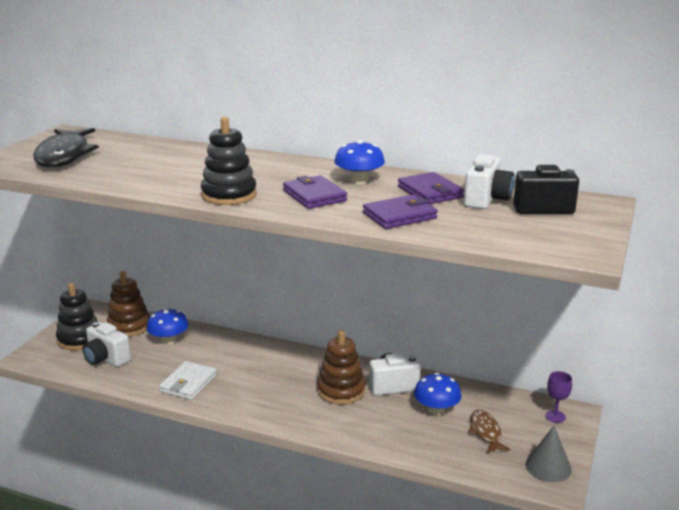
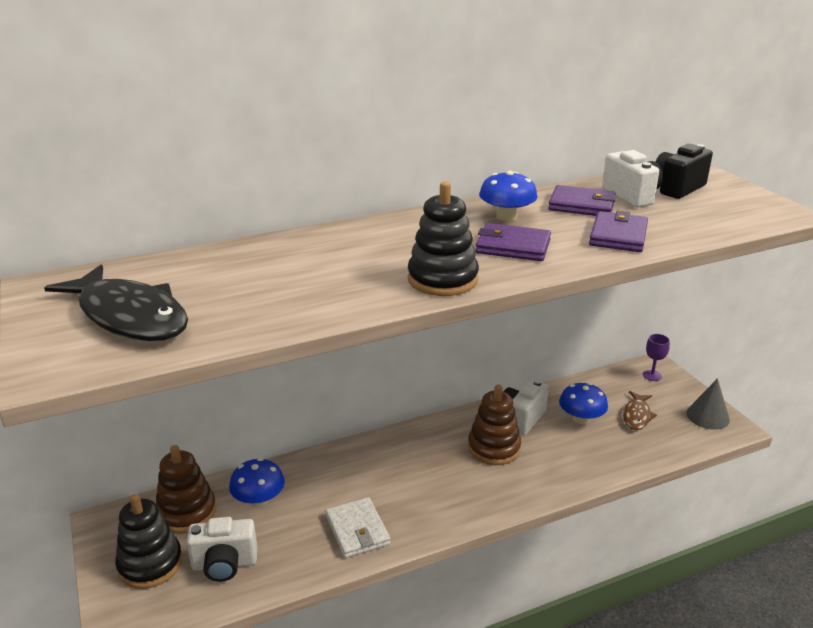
camera: 45 degrees left, 5 degrees up
brown fish [469,410,511,453] -> brown fish turned 105 degrees counterclockwise [623,391,657,430]

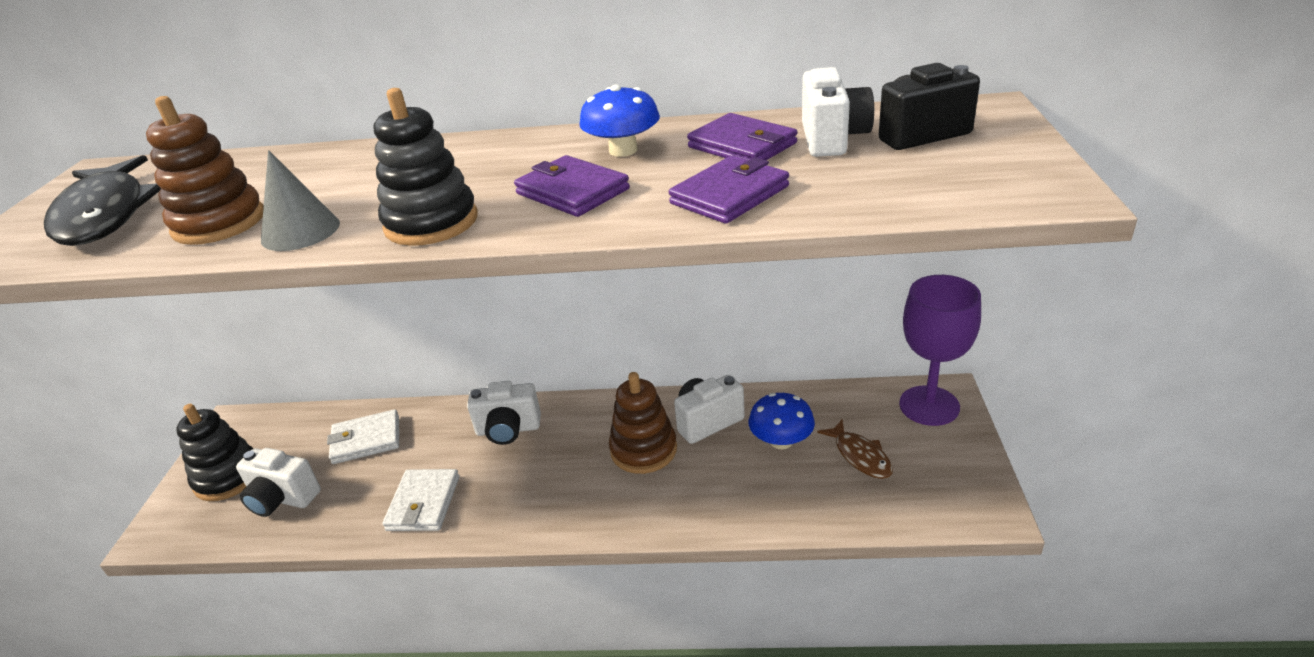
camera: 30 degrees right, 5 degrees up
brown stacking toy [156,445,216,534] -> brown stacking toy moved to [146,96,264,245]
blue mushroom [229,458,285,507] -> white wallet [327,409,399,464]
brown fish [623,391,657,430] -> brown fish turned 75 degrees counterclockwise [817,420,893,479]
purple goblet [643,334,670,381] -> purple goblet [899,275,981,426], size x2.19
grey cone [687,378,730,430] -> grey cone moved to [261,150,340,251]
none -> white camera [467,381,541,445]

